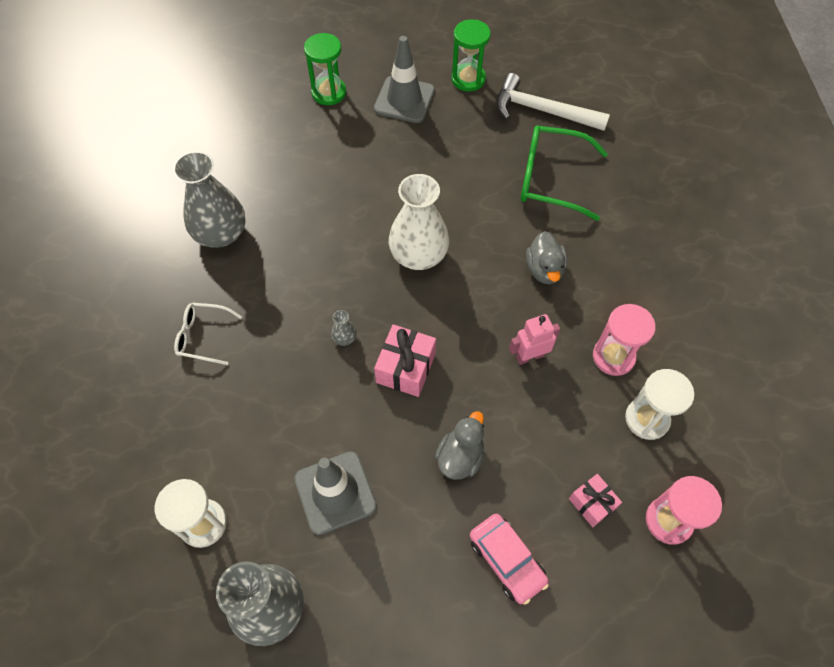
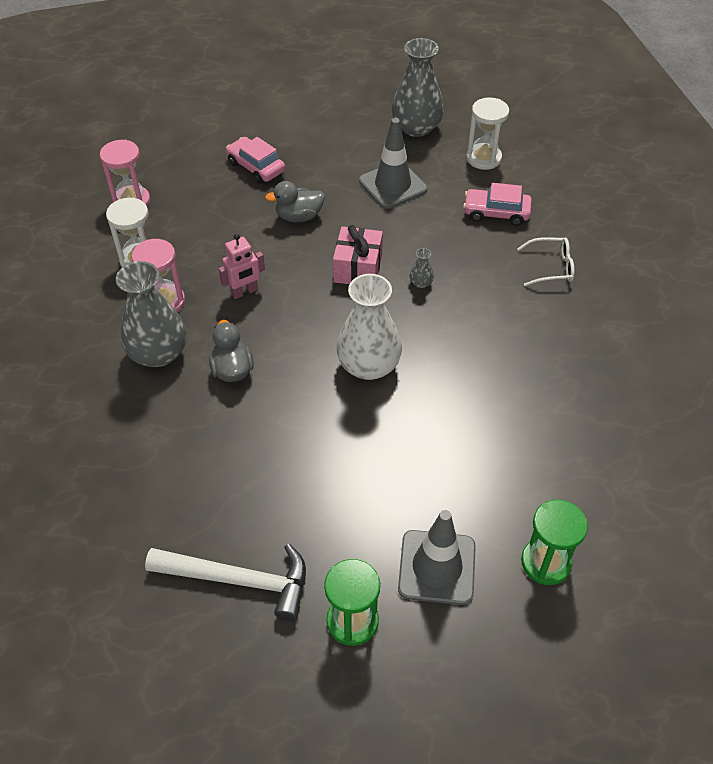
camera: 170 degrees right, 10 degrees down
grey vase [173,151,245,248] -> grey vase moved to [116,261,186,367]
grey duck [435,411,485,480] -> grey duck turned 60 degrees clockwise [265,181,325,222]
green glasses [521,125,608,221] -> none
pink gift [569,474,622,527] -> none
none -> pink car [463,183,532,226]

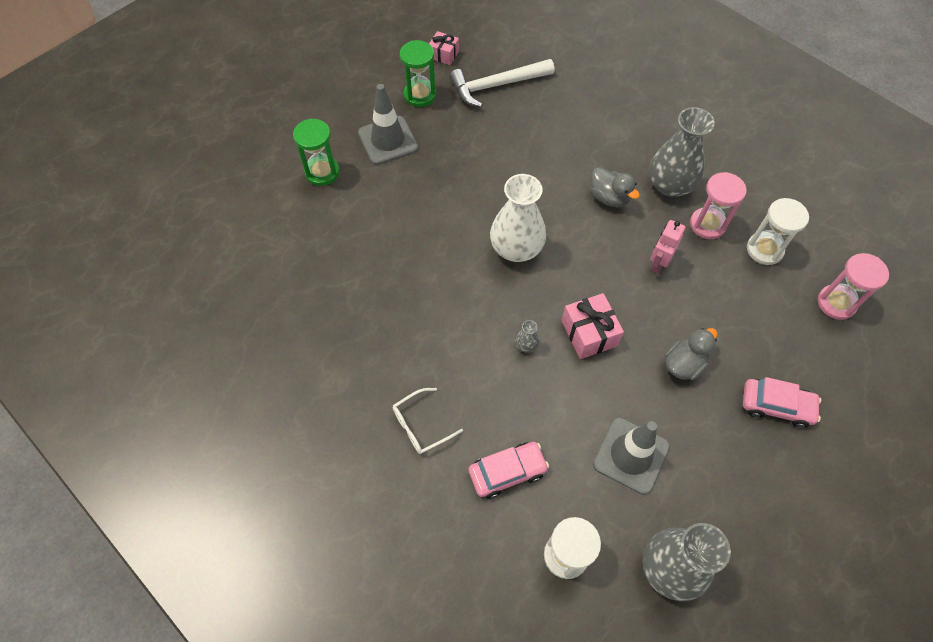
camera: 150 degrees right, 10 degrees up
none -> pink gift [429,31,459,65]

